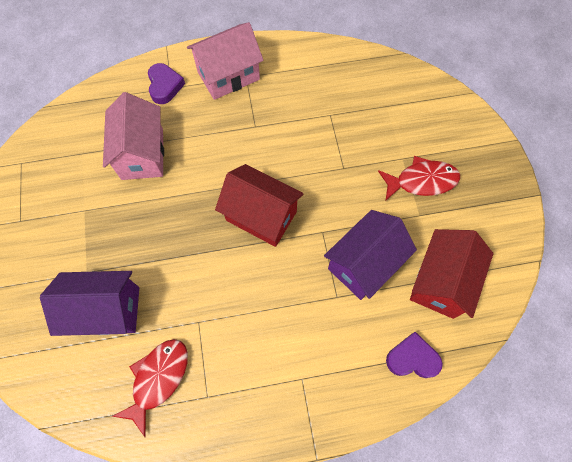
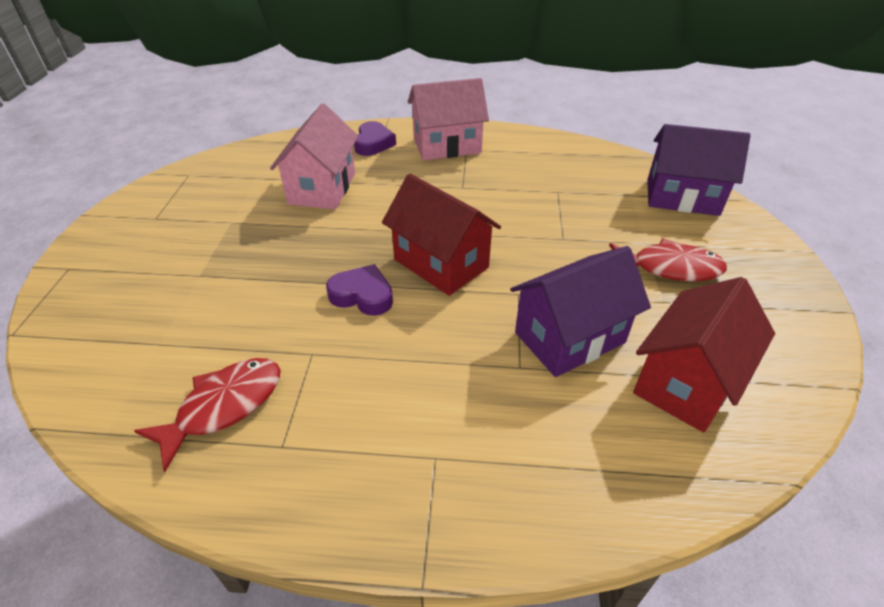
camera: 15 degrees right, 25 degrees down
purple house [40,271,139,336] -> purple house moved to [647,124,751,216]
purple heart [386,332,443,378] -> purple heart moved to [326,264,393,316]

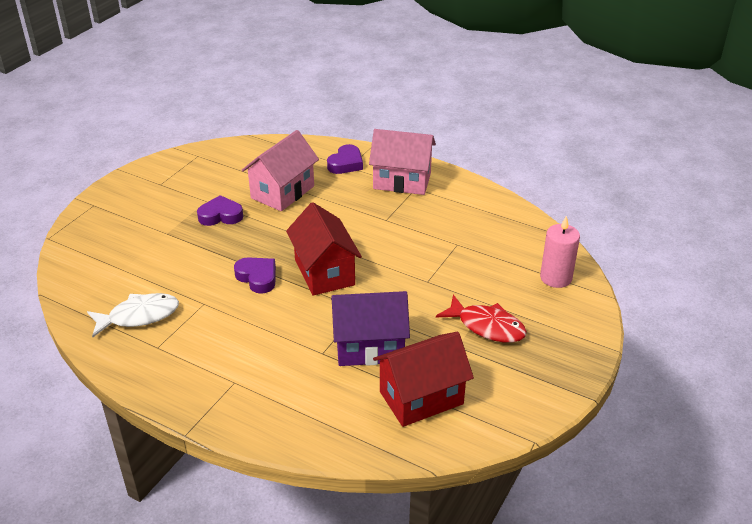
camera: 25 degrees right, 5 degrees down
red fish [134,358,281,472] -> white fish [87,293,179,337]
purple house [647,124,751,216] -> pink candle [540,216,580,288]
none -> purple heart [197,195,243,226]

